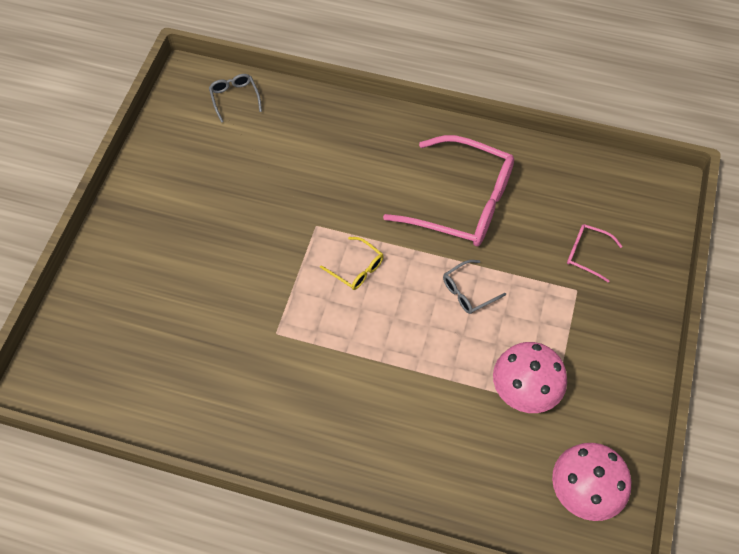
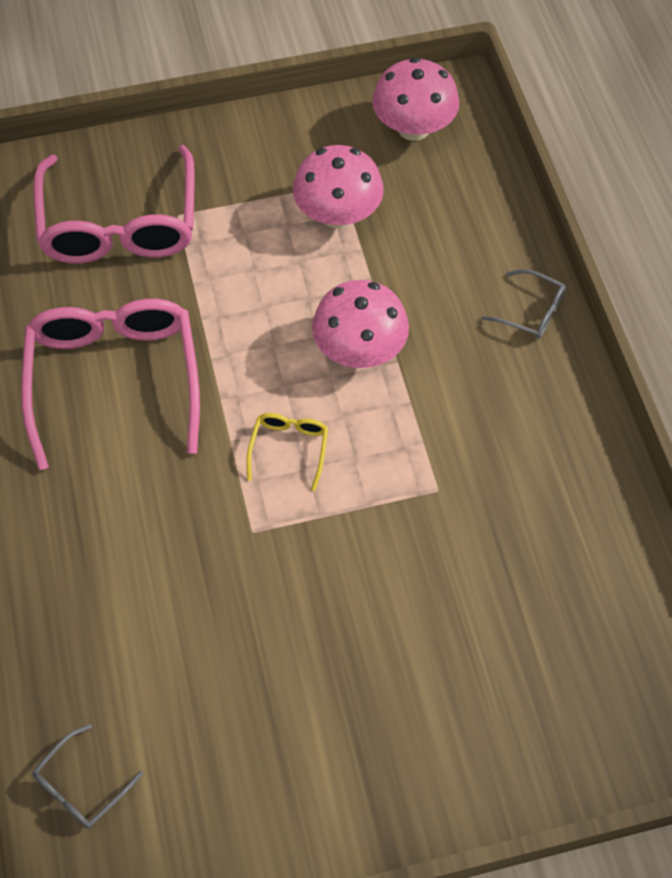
camera: 120 degrees left, 0 degrees up
grey glasses [443,260,506,314] -> grey glasses moved to [481,269,566,339]
pink glasses [567,224,622,282] -> pink glasses [33,145,195,264], size x2.30
none -> pink mushroom [312,280,409,368]

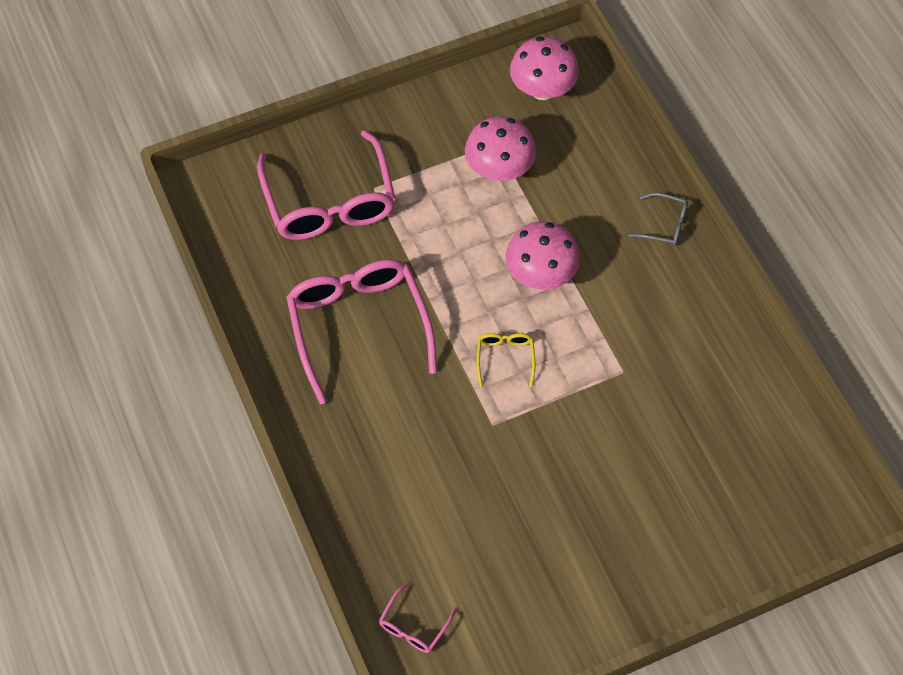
camera: 10 degrees left, 0 degrees up
grey glasses [32,724,143,829] -> pink glasses [379,582,457,653]

